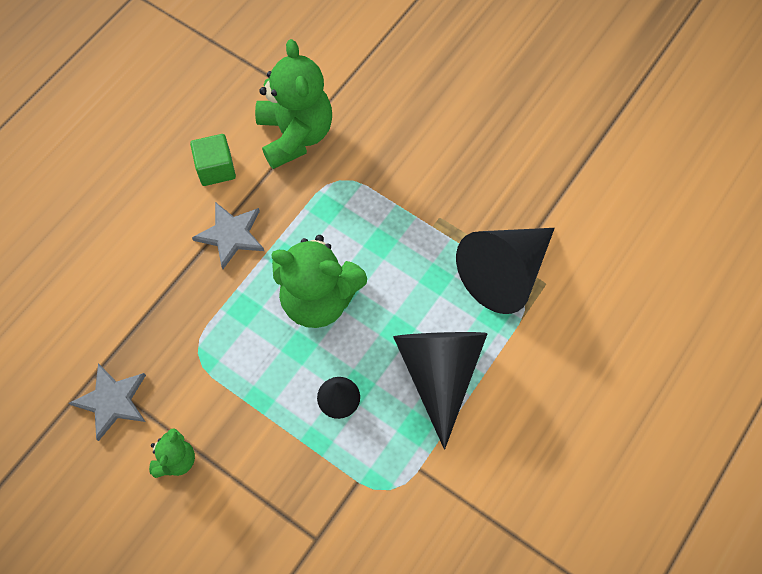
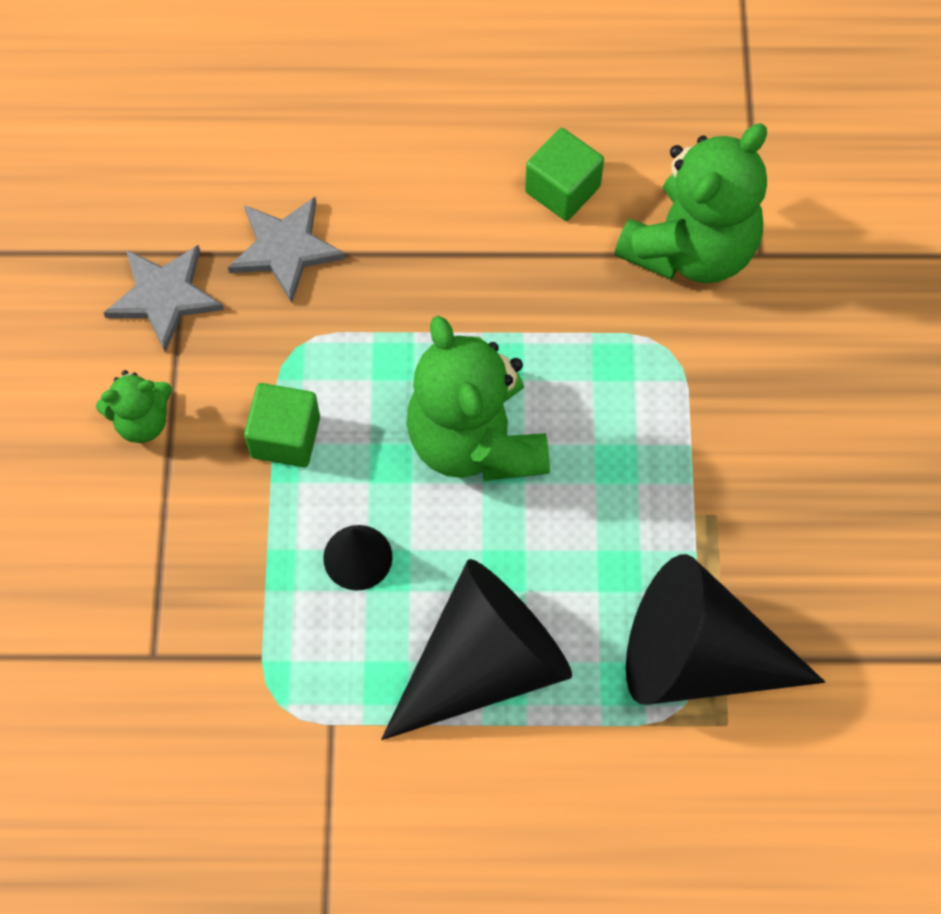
camera: 55 degrees right, 0 degrees up
grey star [192,202,264,269] -> grey star moved to [228,197,346,303]
none -> green cube [244,383,320,467]

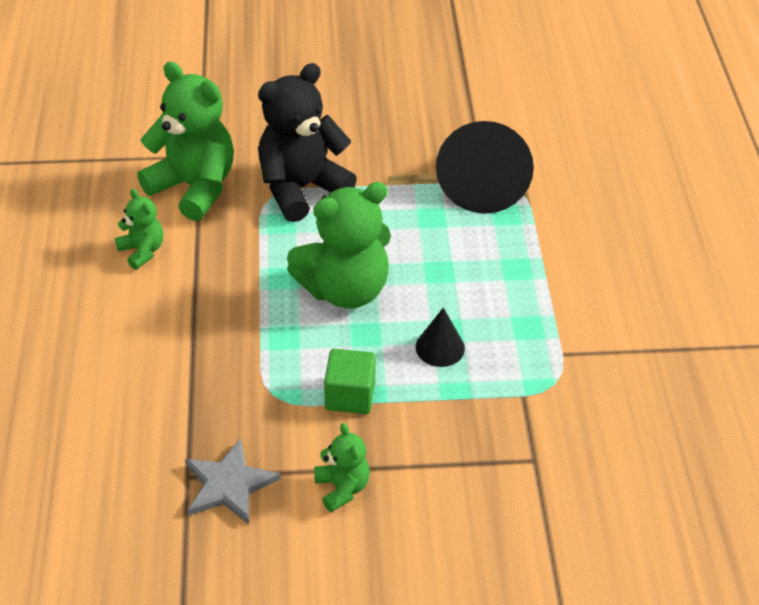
camera: 95 degrees left, 20 degrees down
grey star [228,197,346,303] -> none
black cone [381,559,572,740] -> none
green cube [525,128,604,221] -> green teddy bear [115,189,163,269]
none -> black teddy bear [258,63,357,222]

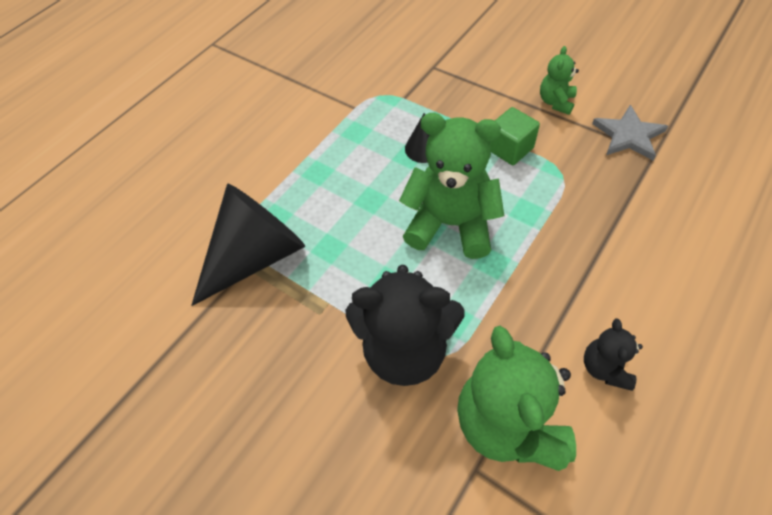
camera: 135 degrees left, 10 degrees up
green teddy bear [115,189,163,269] -> black teddy bear [584,319,643,391]

